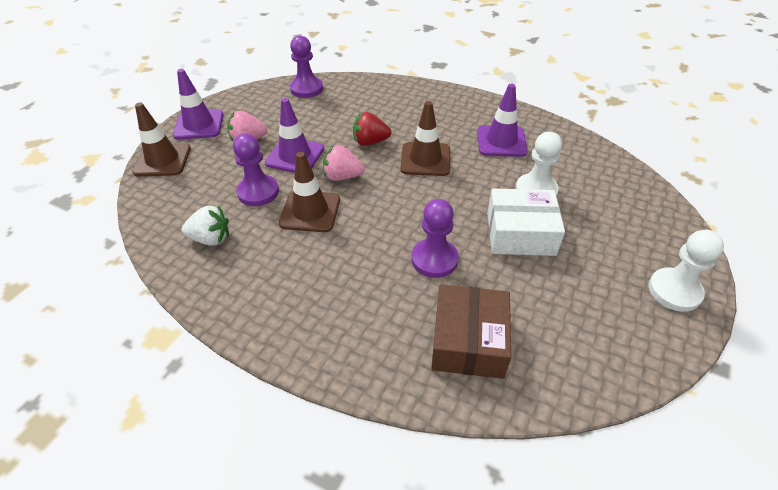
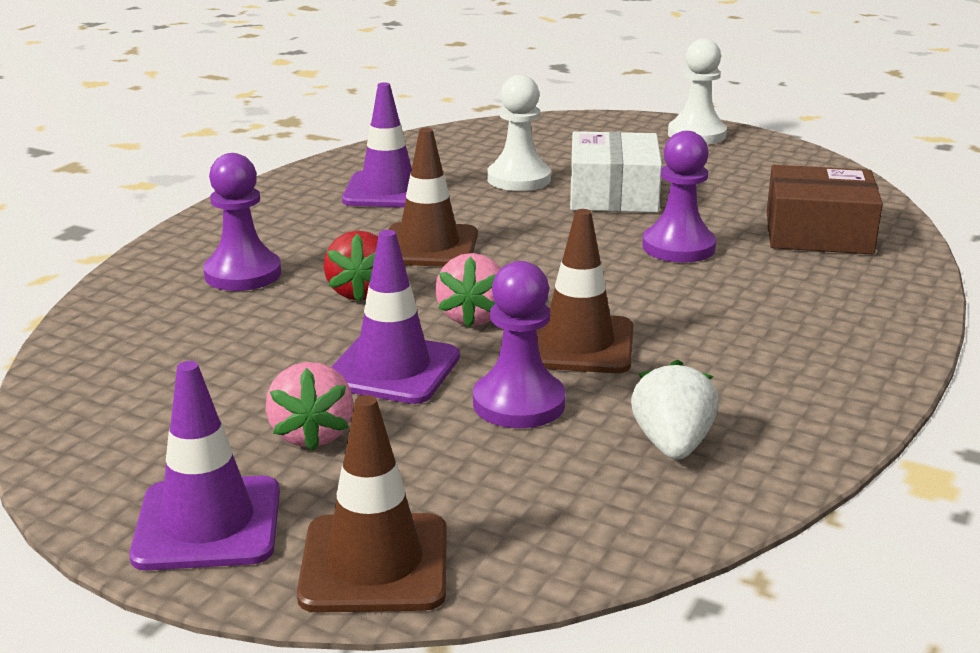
camera: 90 degrees left, 20 degrees down
purple pawn [290,35,323,98] -> purple pawn moved to [203,153,281,291]

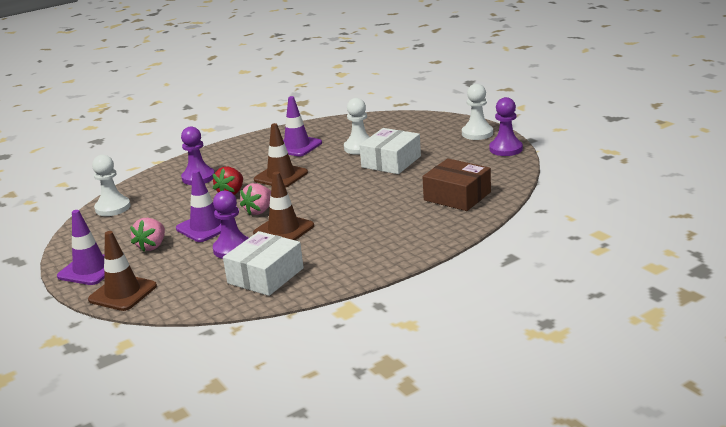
camera: 30 degrees right, 0 degrees up
white strawberry [631,359,719,460] -> white box [223,231,304,296]
purple pawn [642,131,716,263] -> purple pawn moved to [489,97,523,156]
none -> white pawn [92,155,131,216]

